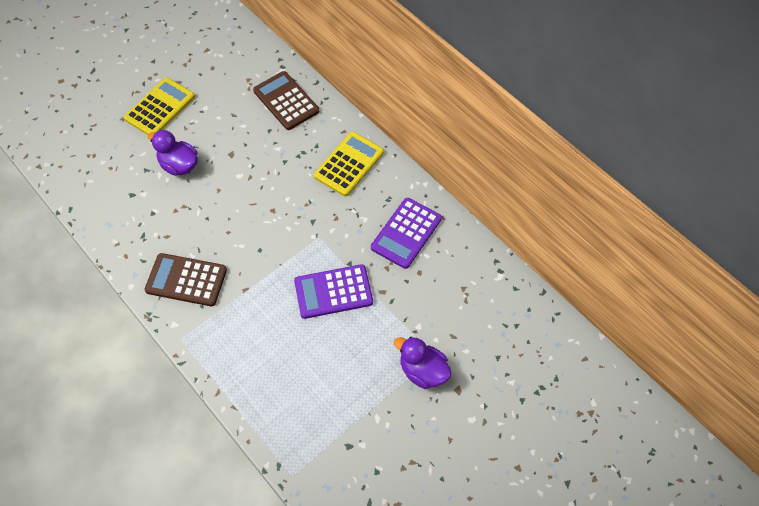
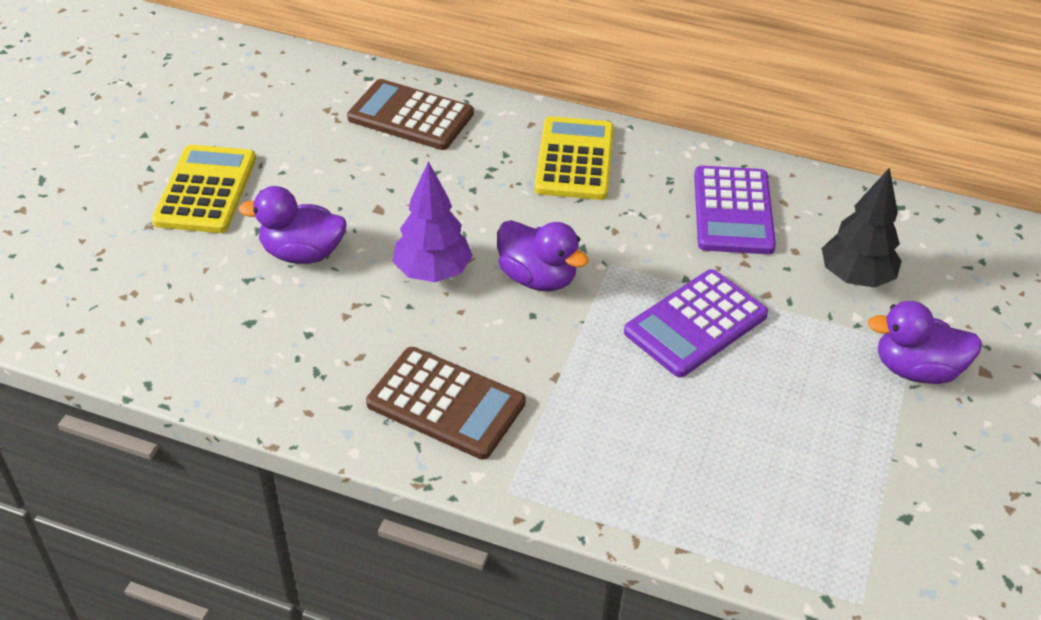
camera: 30 degrees left, 15 degrees down
brown calculator [145,253,227,306] -> brown calculator turned 135 degrees counterclockwise [366,347,526,459]
none -> purple tree [392,161,473,282]
none -> purple duck [497,220,589,292]
none -> black tree [822,167,902,288]

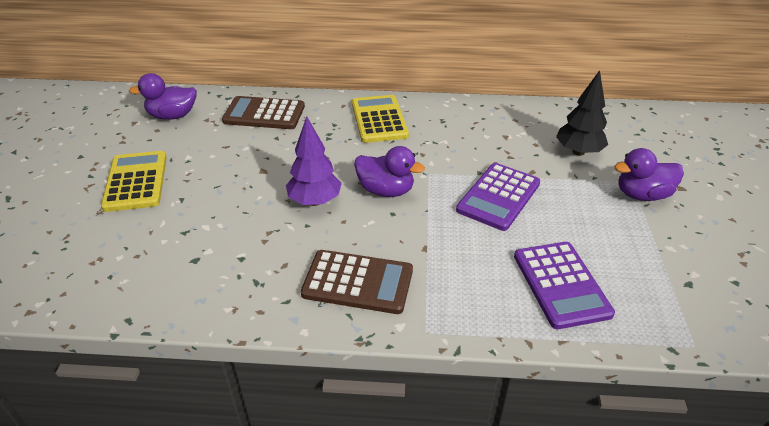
camera: 15 degrees left, 5 degrees down
purple duck [238,186,347,264] -> purple duck moved to [129,73,197,120]
purple calculator [694,166,776,254] -> purple calculator moved to [514,242,615,329]

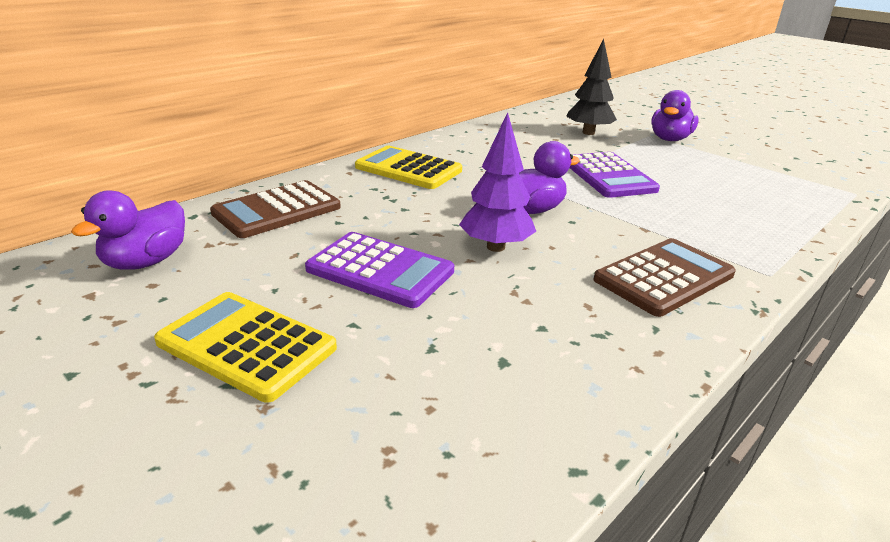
camera: 50 degrees left, 10 degrees down
purple calculator [514,242,615,329] -> purple calculator moved to [305,232,454,308]

